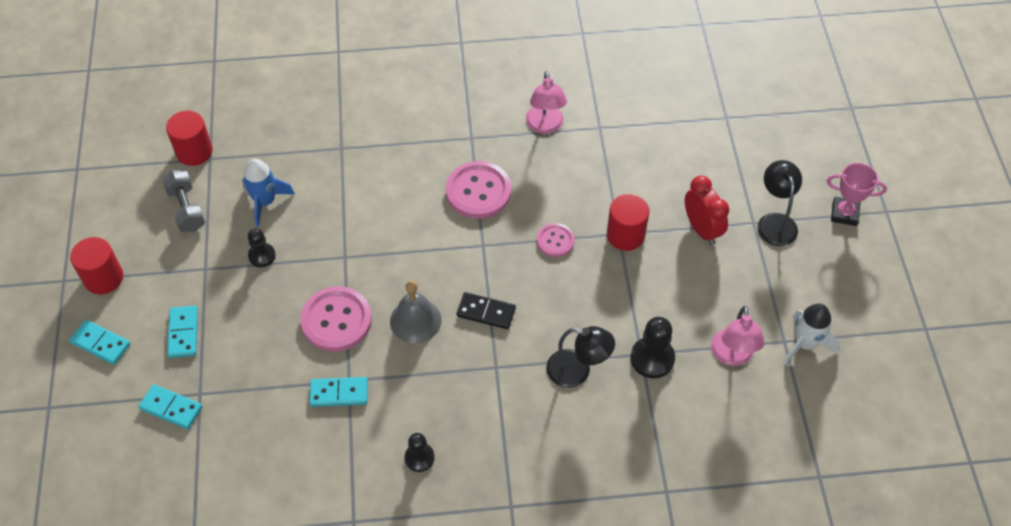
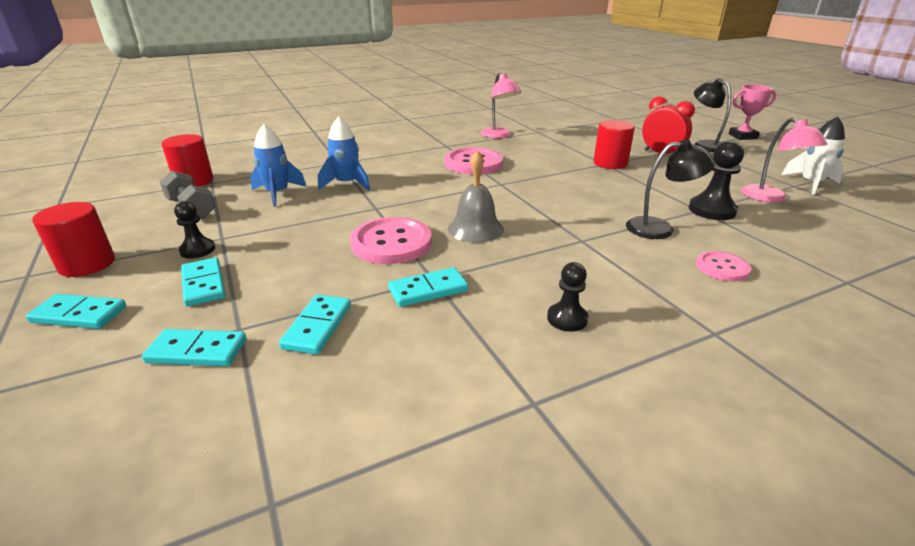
camera: 20 degrees left, 25 degrees down
black pawn [248,228,276,267] -> black pawn moved to [174,201,215,259]
black domino [456,292,516,329] -> none
pink button [537,223,575,257] -> pink button moved to [696,251,751,282]
none -> turquoise domino [279,295,351,355]
none -> blue rocket [318,117,370,191]

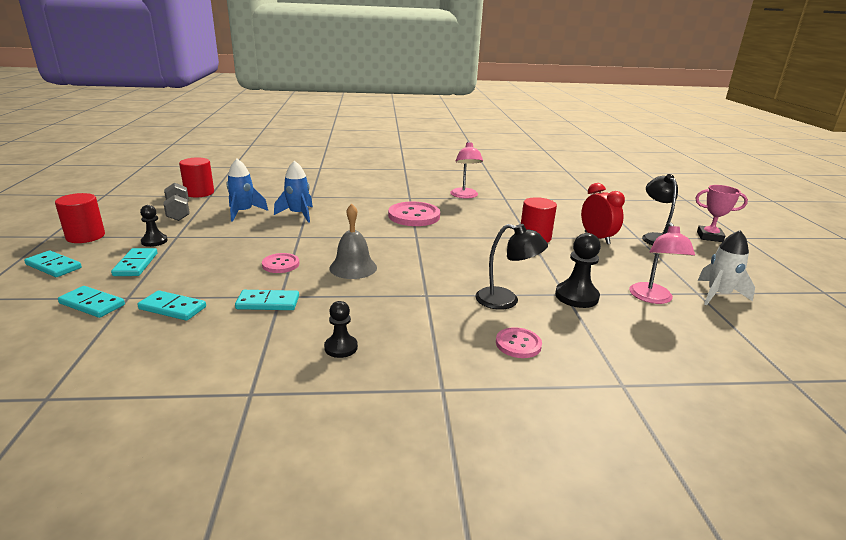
camera: 20 degrees right, 5 degrees down
turquoise domino [279,295,351,355] -> turquoise domino turned 75 degrees clockwise [137,290,206,321]
pink button [350,217,432,264] -> pink button [262,253,299,273], size x0.56

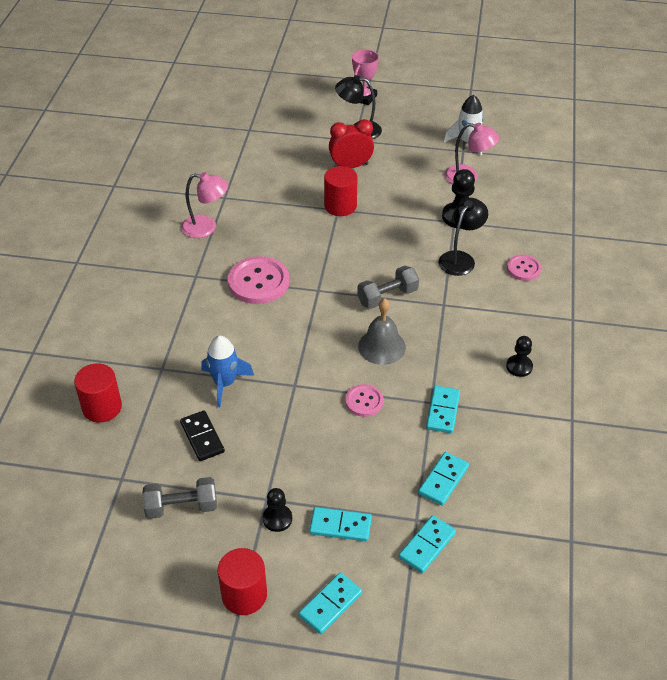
camera: 75 degrees left, 20 degrees up
red cylinder [179,157,214,198] -> red cylinder moved to [74,363,122,423]
blue rocket [226,159,268,222] -> black domino [180,411,225,461]
none -> grey dumbbell [357,266,419,309]

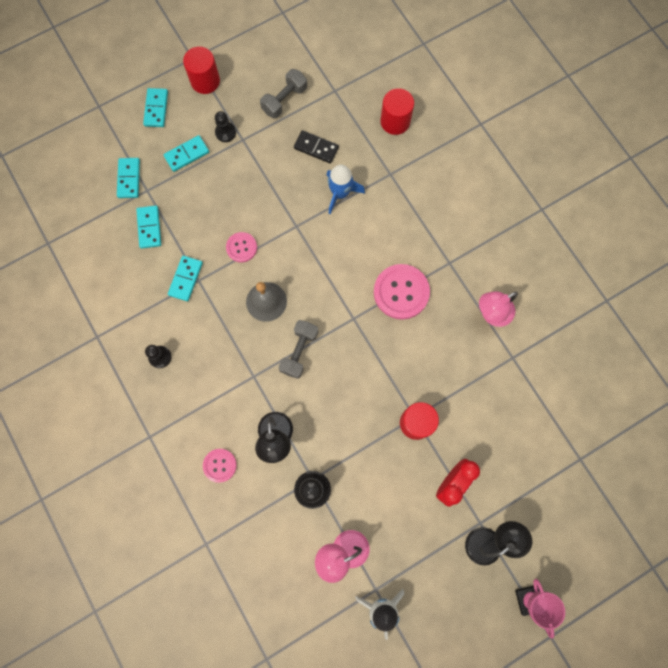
camera: 140 degrees right, 30 degrees up
turquoise domino [426,386,460,433] -> turquoise domino turned 45 degrees clockwise [168,256,203,301]

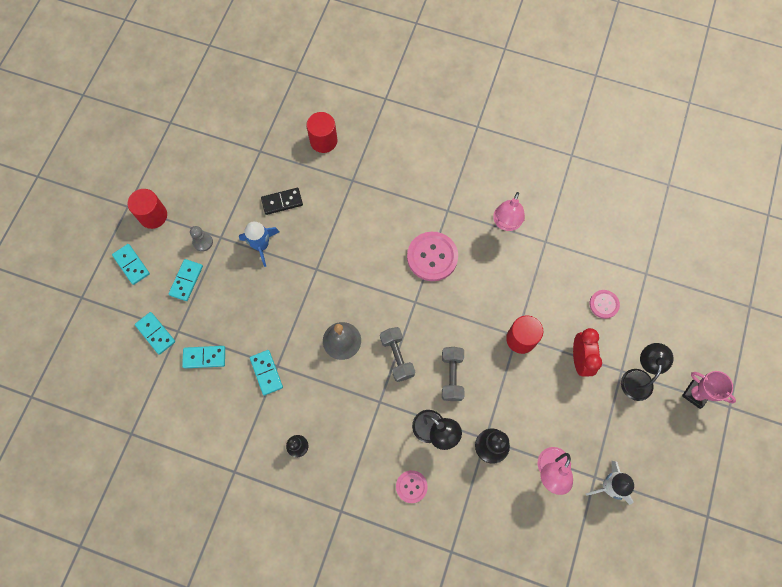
camera: 40 degrees left, 5 degrees down
turquoise domino [136,205,161,249] -> turquoise domino turned 45 degrees counterclockwise [182,346,225,369]
black pawn [215,111,236,142] -> grey pawn [190,226,213,252]
pink button [226,232,257,263] -> pink button moved to [589,290,620,319]
grey dumbbell [260,69,307,118] -> grey dumbbell moved to [442,347,464,401]
blue rocket [327,165,365,214] -> blue rocket moved to [239,222,279,267]

